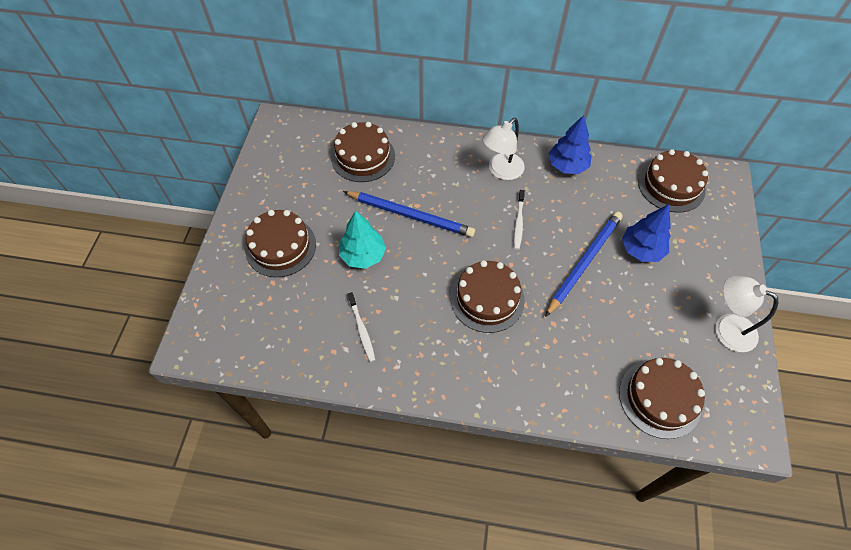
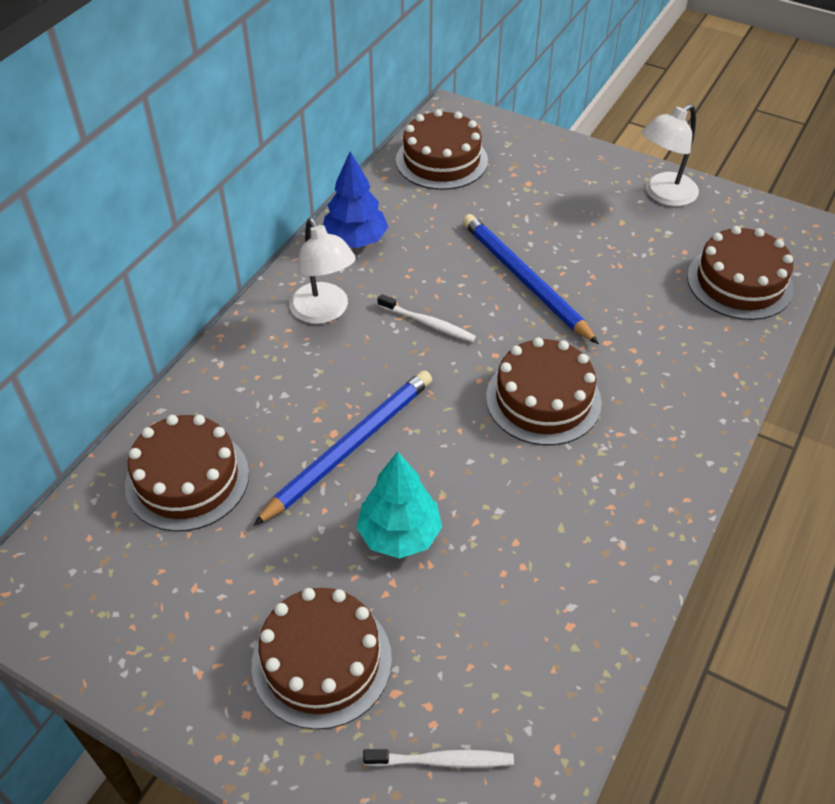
camera: 70 degrees left, 10 degrees down
white toothbrush [347,292,375,362] -> white toothbrush moved to [363,749,514,768]
blue tree [622,204,671,262] -> none

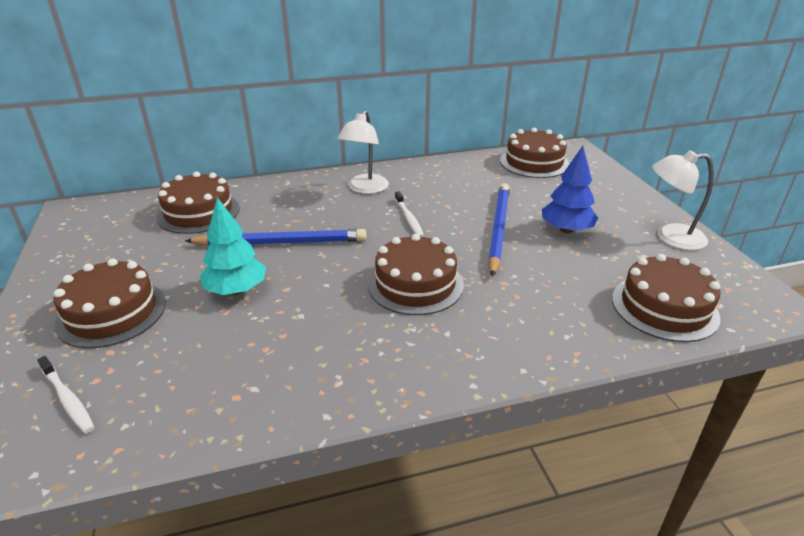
camera: 45 degrees right, 15 degrees down
blue tree [323,151,388,248] -> blue tree moved to [542,146,598,233]

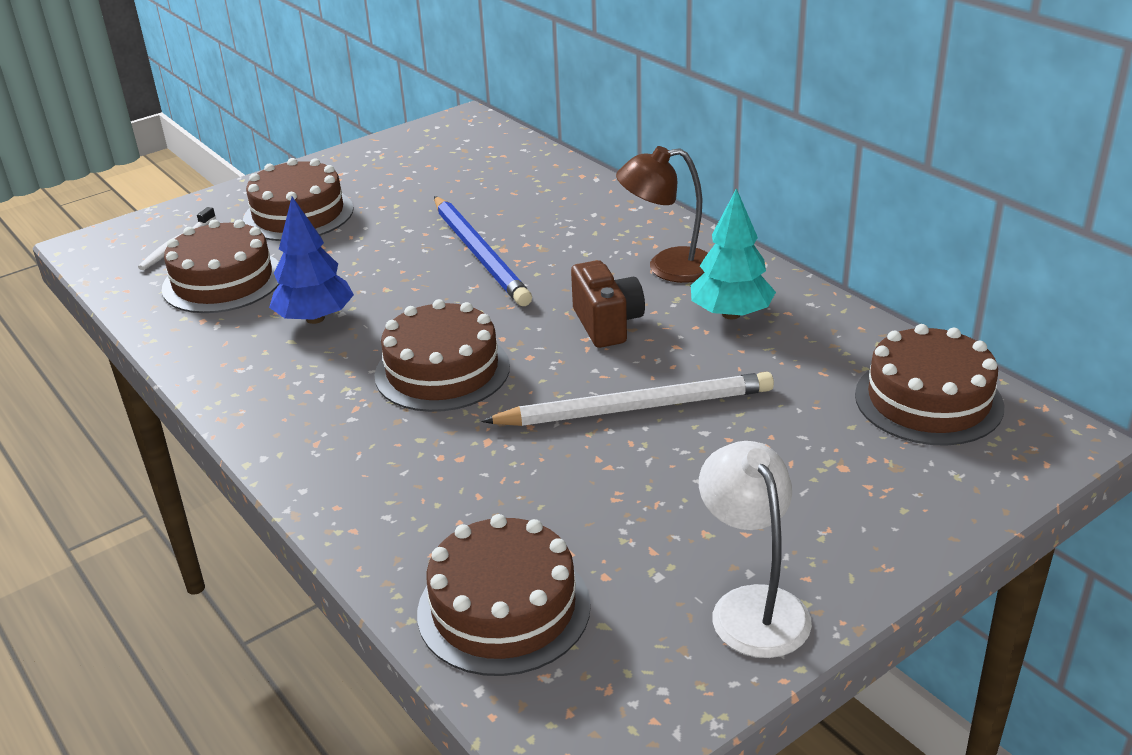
camera: 70 degrees right, 0 degrees up
brown cake [157,171,239,234] -> brown cake moved to [162,220,279,313]
turquoise tree [200,197,266,295] -> turquoise tree moved to [691,188,776,319]
white lamp [338,110,389,194] -> brown lamp [616,146,708,283]
white toothbrush [395,191,424,237] -> brown camera [571,260,645,348]
blue pencil [488,183,510,277] -> white pencil [481,372,774,426]
blue tree [542,146,598,233] -> blue tree moved to [269,197,354,324]

